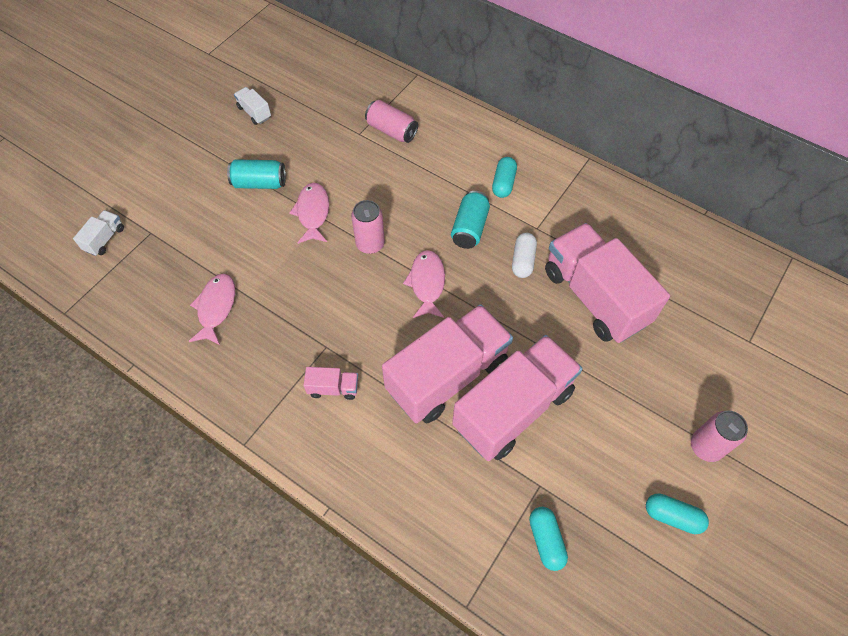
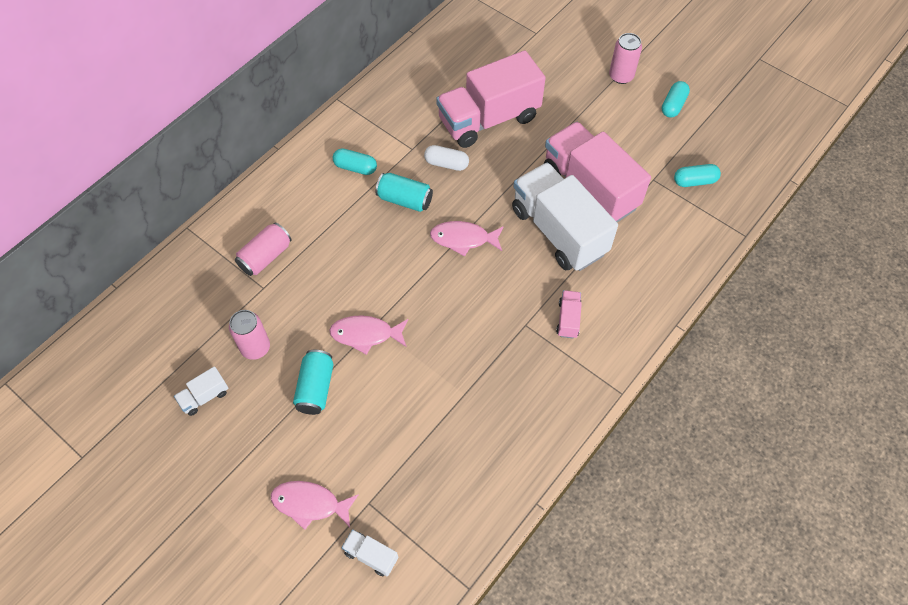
camera: 85 degrees left, 0 degrees up
pink fish [188,274,235,345] -> pink fish moved to [271,481,359,530]
pink can [351,200,385,254] -> pink can moved to [229,310,270,360]
pink truck [382,304,513,423] -> white truck [512,162,618,271]

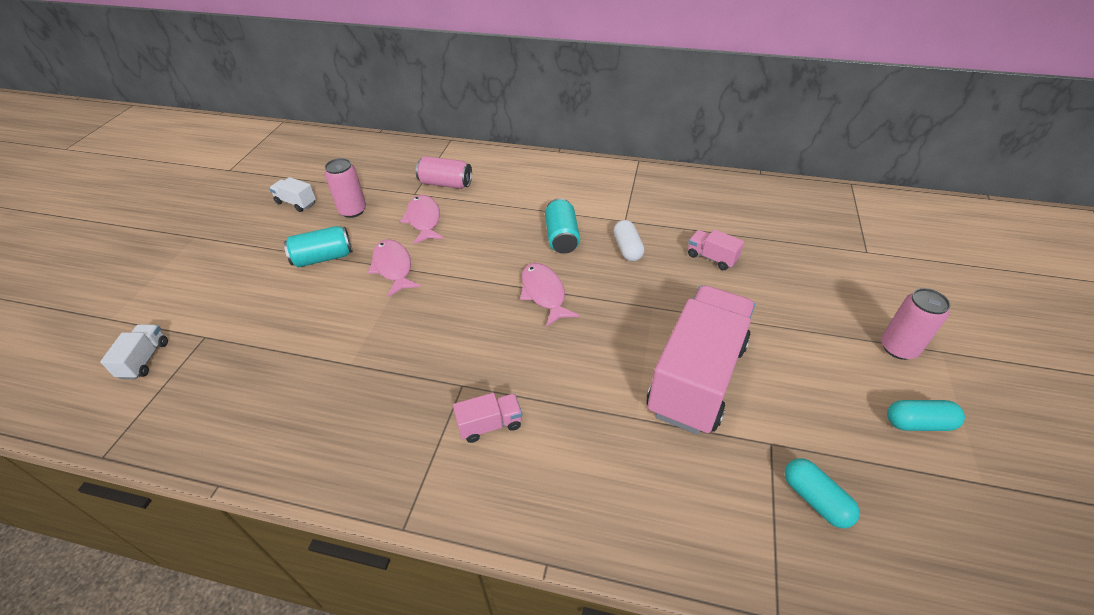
camera: 65 degrees right, 15 degrees down
pink fish [271,481,359,530] -> pink fish moved to [400,195,444,244]
turquoise capsule [333,148,377,175] -> none
pink truck [436,50,546,148] -> pink truck [688,229,744,270], size x0.41
white truck [512,162,618,271] -> none

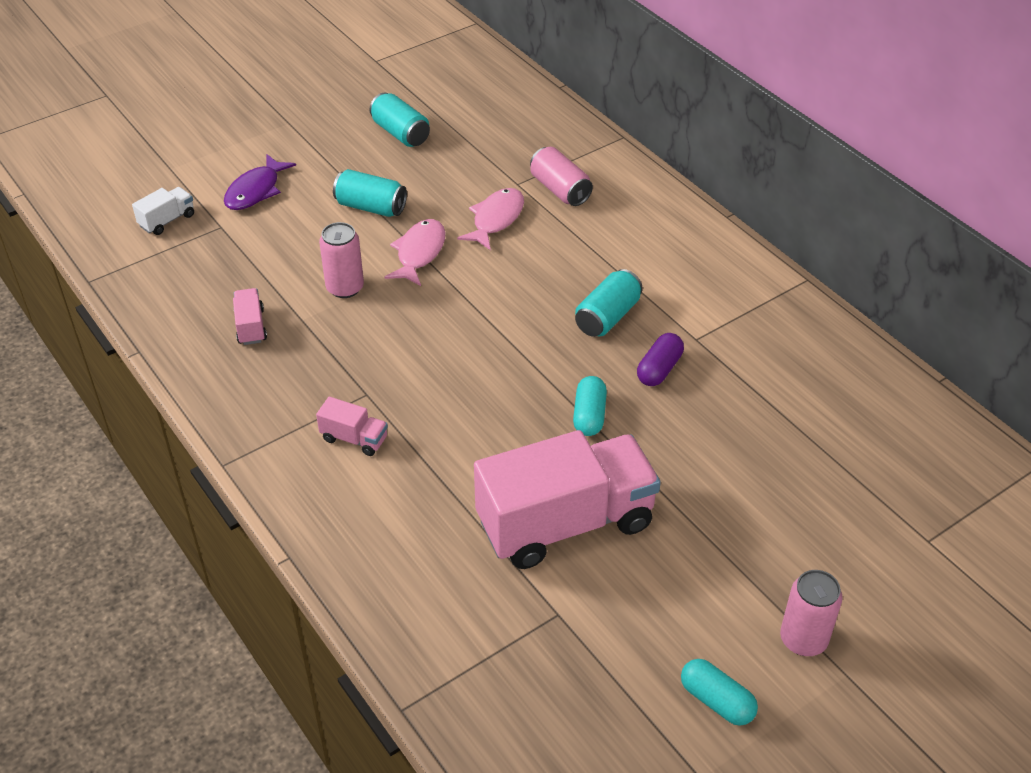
camera: 40 degrees right, 0 degrees up
white truck [269,177,316,212] -> turquoise can [369,93,430,147]
pink can [324,158,366,218] -> pink can moved to [319,222,364,298]
pink fish [520,263,579,327] -> none
white capsule [613,220,645,261] -> purple capsule [637,333,684,386]
pink truck [688,229,744,270] -> pink truck moved to [233,288,267,345]
turquoise capsule [785,458,860,528] -> turquoise capsule moved to [573,376,607,436]
none -> purple fish [224,154,296,210]

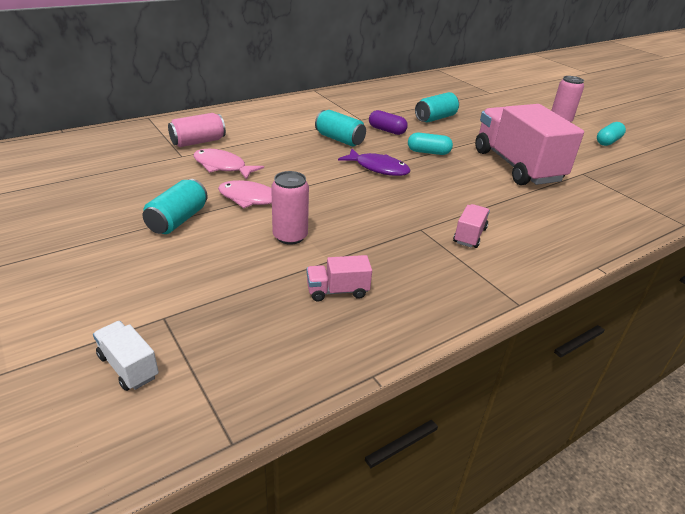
camera: 90 degrees left, 10 degrees down
purple fish [224,154,296,210] -> purple fish moved to [338,149,410,176]
turquoise can [369,93,430,147] -> turquoise can moved to [415,92,459,123]

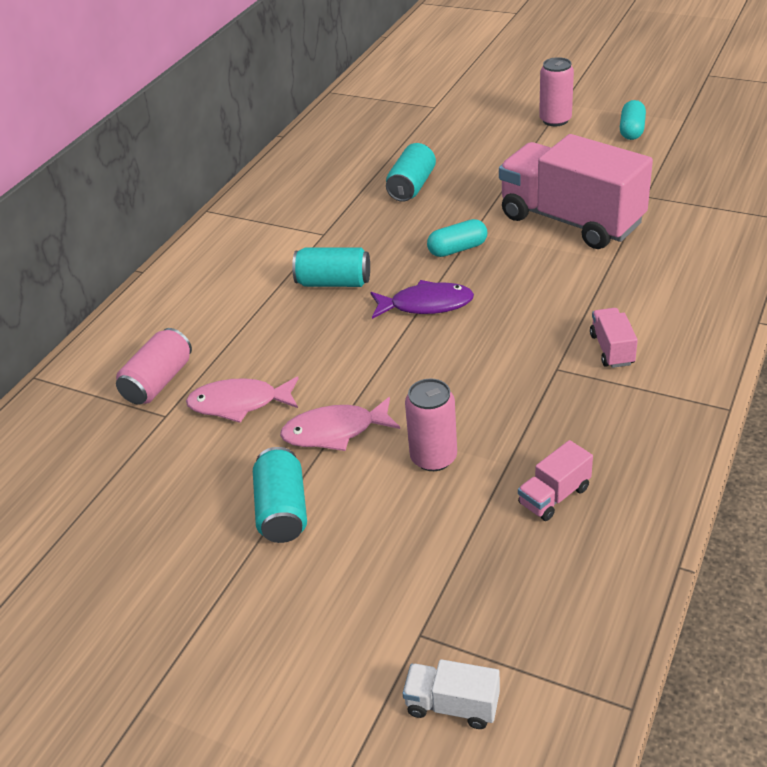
camera: 25 degrees left, 5 degrees up
purple capsule [369,110,408,135] -> none

